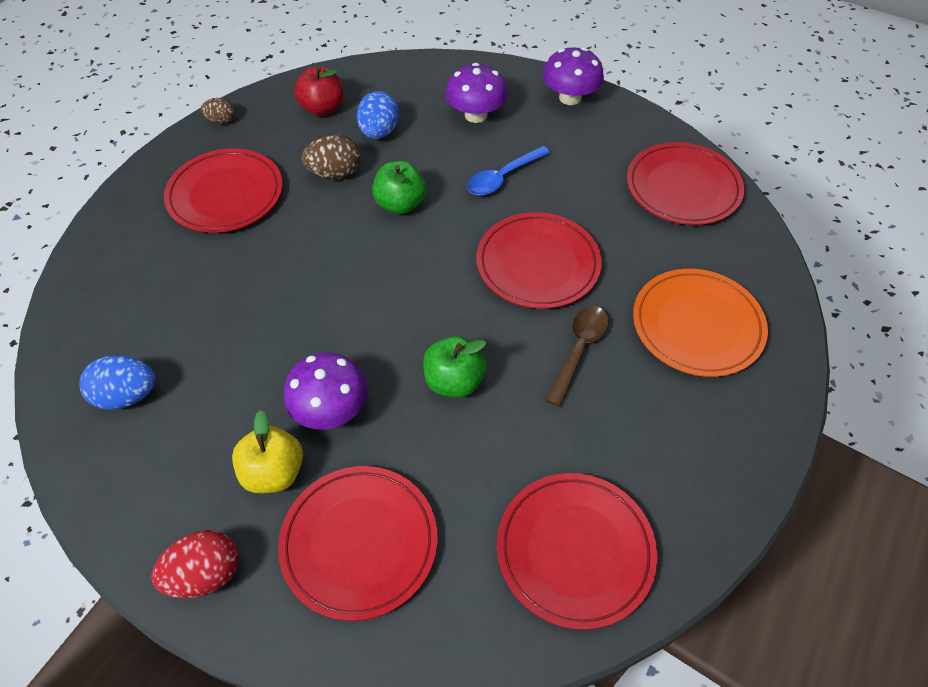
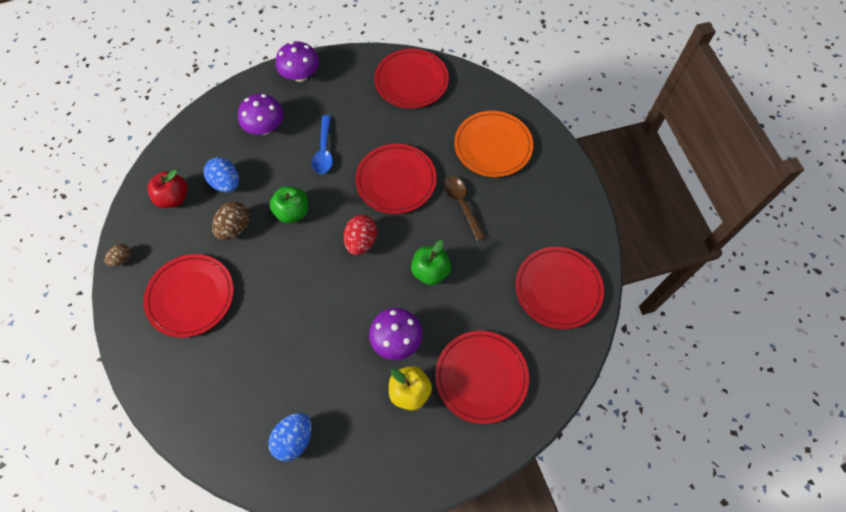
camera: 50 degrees left, 10 degrees up
red egg [151,530,239,598] -> red egg moved to [344,215,377,255]

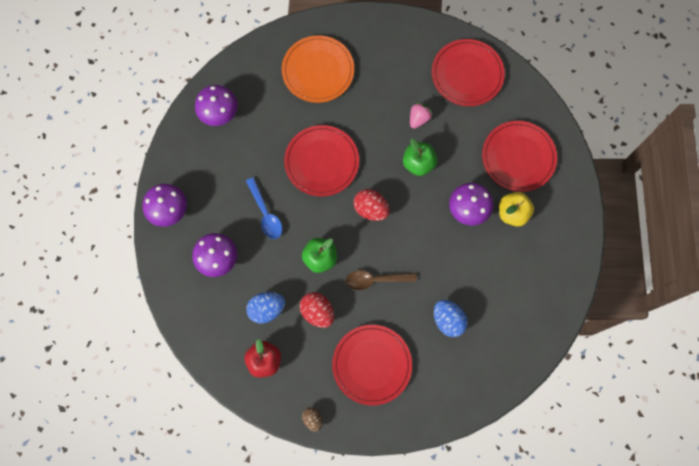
camera: 70 degrees left, 10 degrees up
brown egg [212,202,250,240] -> red egg [300,292,334,328]
blue egg [268,413,312,461] -> blue egg moved to [434,300,468,337]
blue spoon [312,115,333,174] -> blue spoon turned 45 degrees clockwise [246,177,282,239]
red plate [374,49,449,108] -> purple mushroom [195,85,238,126]
brown spoon [444,176,485,241] -> brown spoon moved to [346,270,417,290]
none -> pink strawberry [410,102,433,129]

